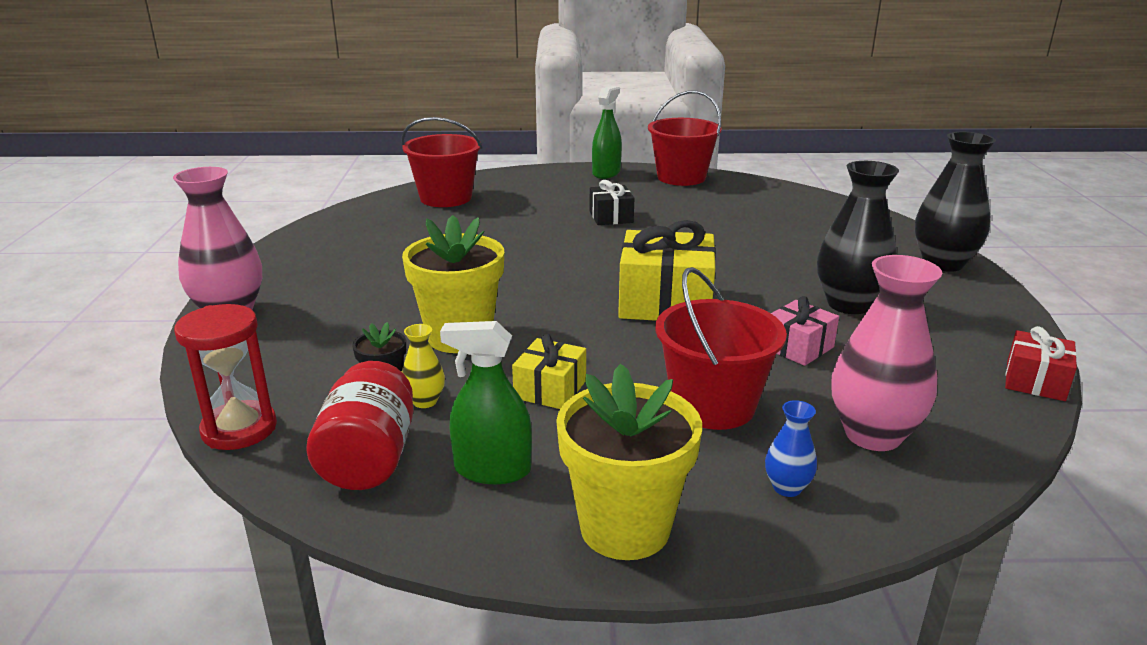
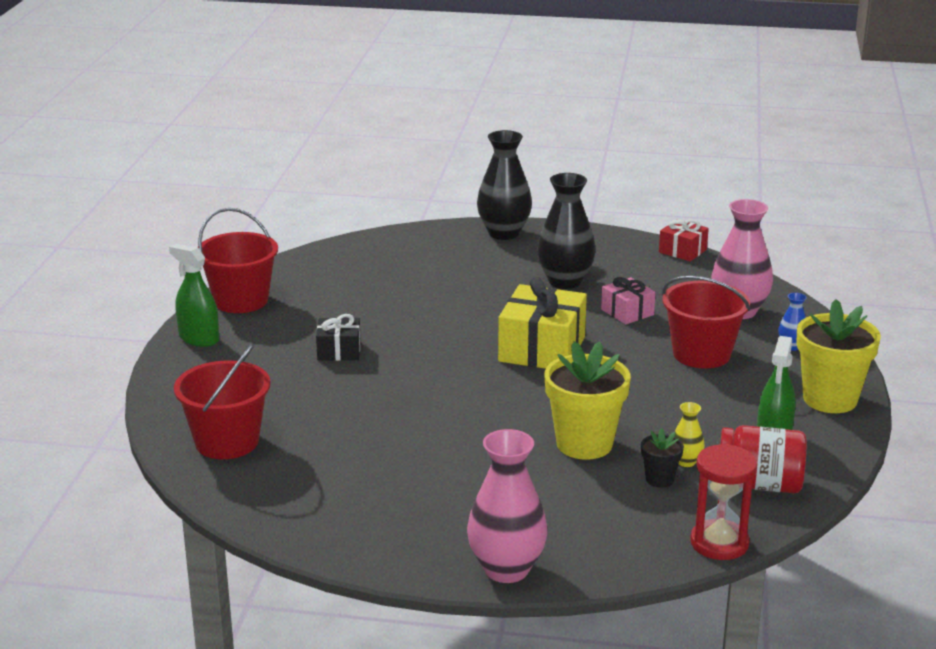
camera: 80 degrees left, 0 degrees up
yellow gift [512,334,586,409] -> none

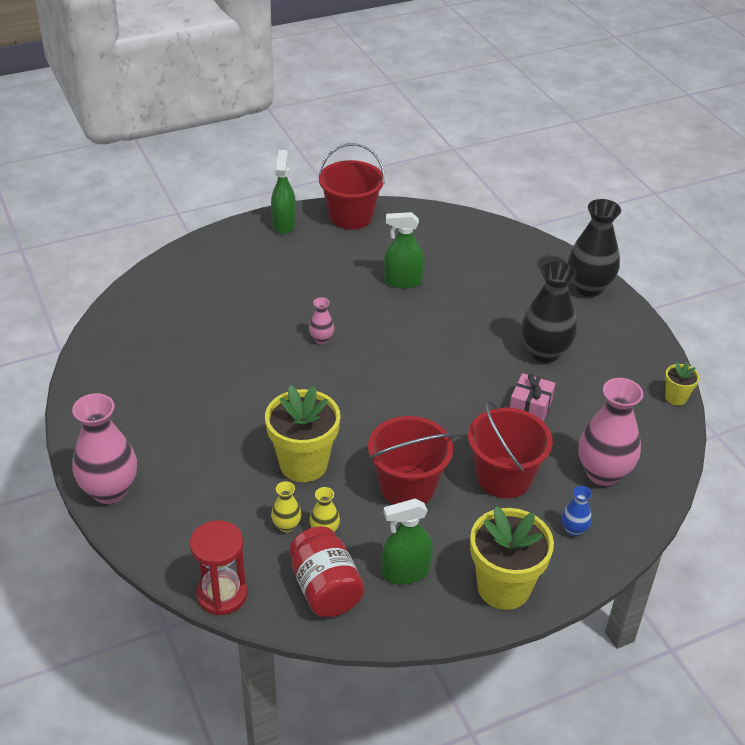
camera: 55 degrees right, 15 degrees up
red bucket [174,344,271,459] -> red bucket moved to [368,416,453,504]
black gift [316,314,361,361] -> none
yellow gift [498,277,587,369] -> none
black flower pot [641,428,684,488] -> yellow vase [271,481,302,532]
red gift [659,219,709,262] -> yellow flower pot [665,362,700,405]
none -> pink vase [309,297,334,344]
none -> green spray bottle [384,212,424,289]

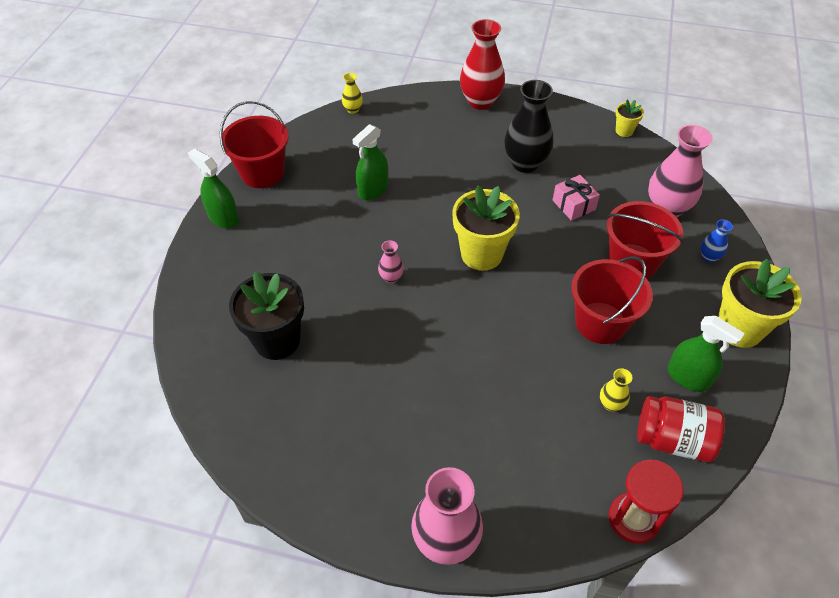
camera: 50 degrees left, 10 degrees up
yellow flower pot [265,385,340,482] -> yellow flower pot moved to [452,185,520,271]
yellow vase [271,481,302,532] -> yellow vase moved to [342,73,363,114]
green spray bottle [381,499,433,585] -> green spray bottle turned 75 degrees counterclockwise [667,316,745,392]
black vase [568,199,621,297] -> red vase [460,19,505,110]
none -> black flower pot [229,271,304,360]

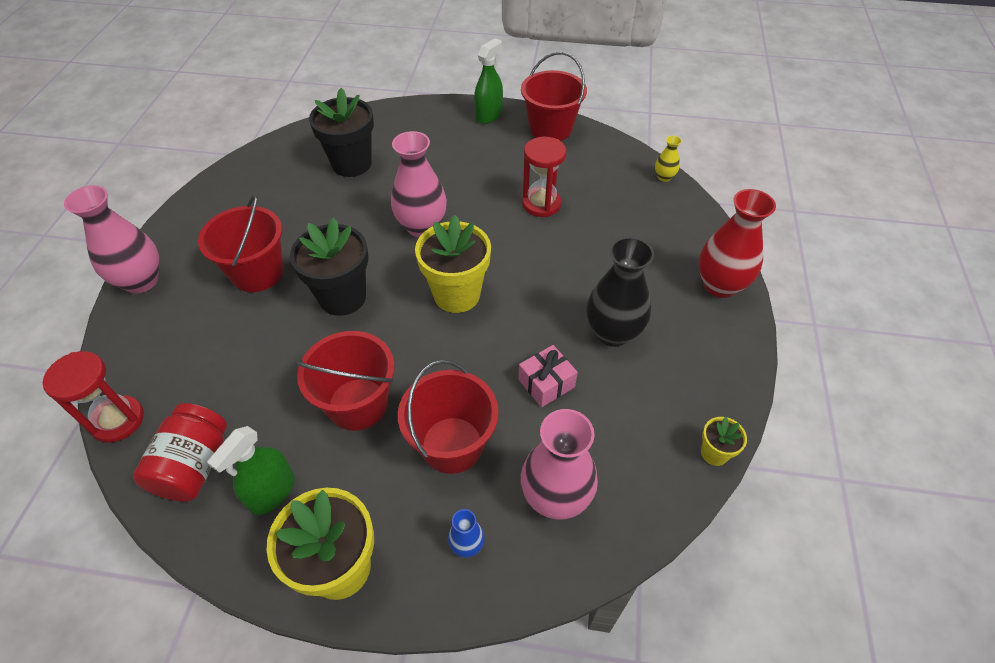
camera: 85 degrees right, 0 degrees up
green spray bottle [352,124,388,200] -> red hourglass [522,137,566,217]
pink vase [378,240,404,284] -> pink vase [391,131,447,237], size x2.12
yellow vase [600,368,633,411] -> none
none -> red bucket [198,194,284,292]
none -> black flower pot [290,218,368,316]

